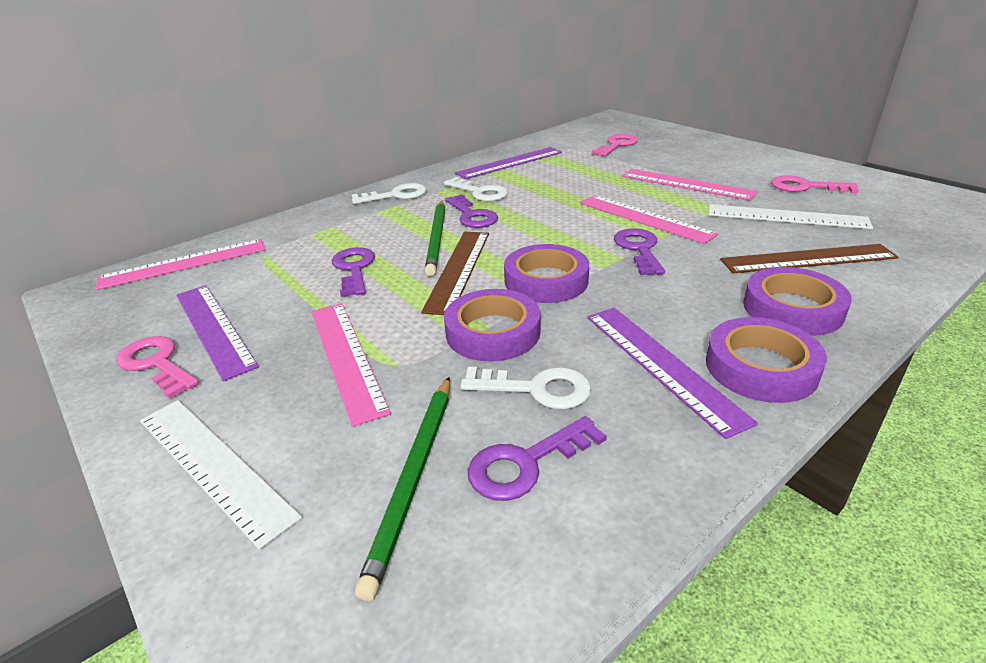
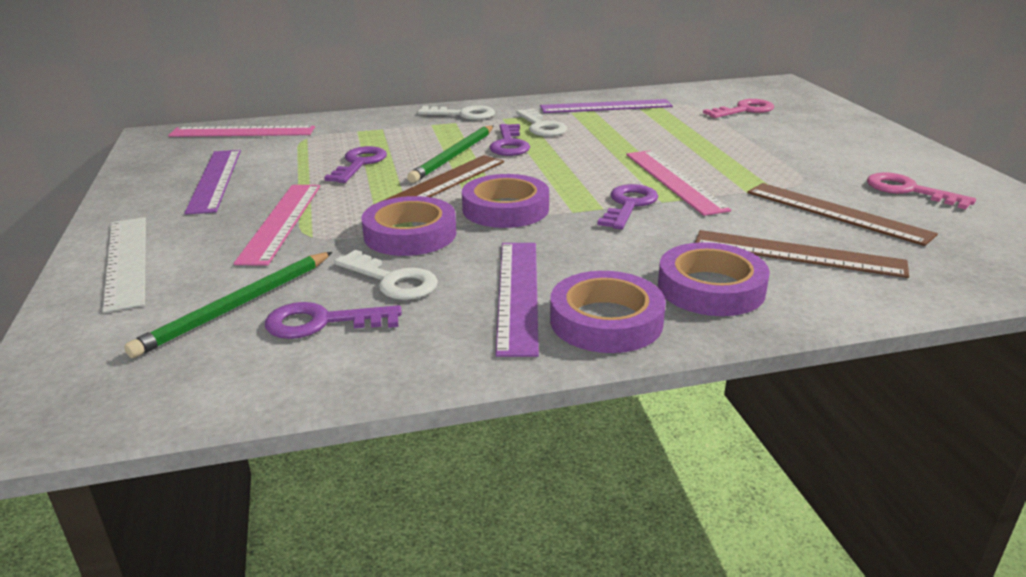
camera: 25 degrees right, 5 degrees down
pink key [116,336,199,398] -> none
pink ruler [622,169,758,201] -> none
white ruler [708,204,873,229] -> brown ruler [747,183,938,246]

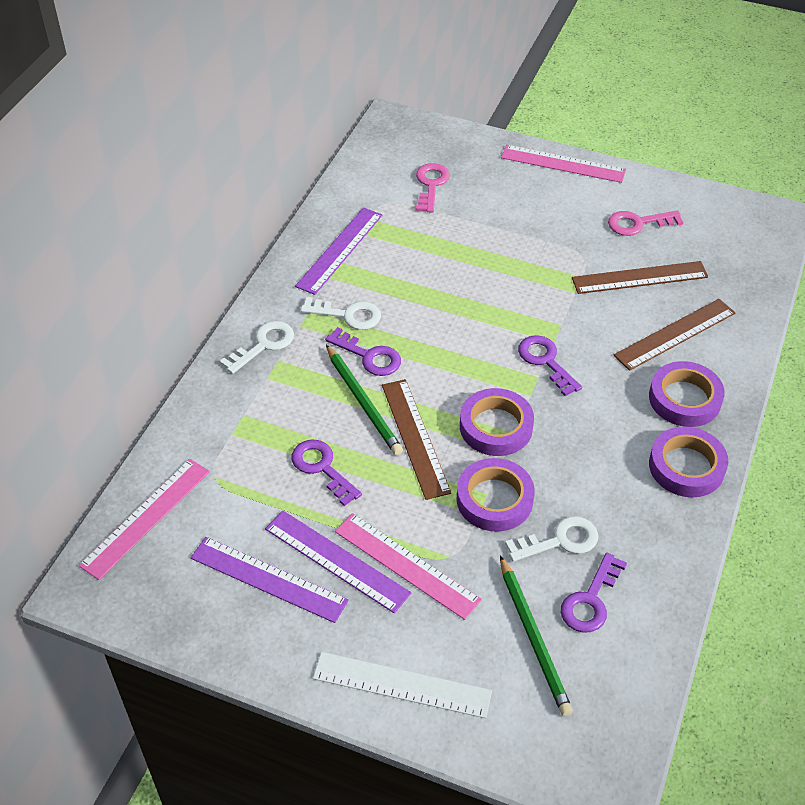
camera: 55 degrees left, 20 degrees up
purple ruler [496,243,539,357] -> purple ruler moved to [265,511,411,613]
pink ruler [626,150,731,216] -> pink ruler moved to [501,145,626,183]

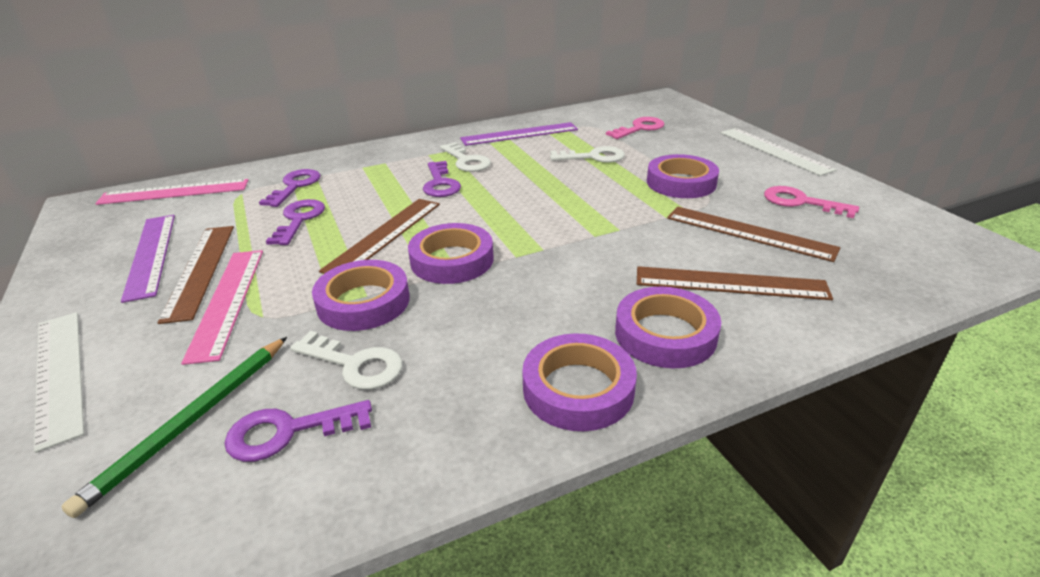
camera: 45 degrees right, 15 degrees down
white key [220,321,294,374] -> white key moved to [550,146,625,163]
purple ruler [265,511,411,613] -> brown ruler [157,226,234,324]
green pencil [326,345,403,455] -> none
pink ruler [501,145,626,183] -> white ruler [721,128,836,176]
purple key [518,335,582,396] -> purple key moved to [259,169,321,207]
none -> purple tape [647,154,719,198]

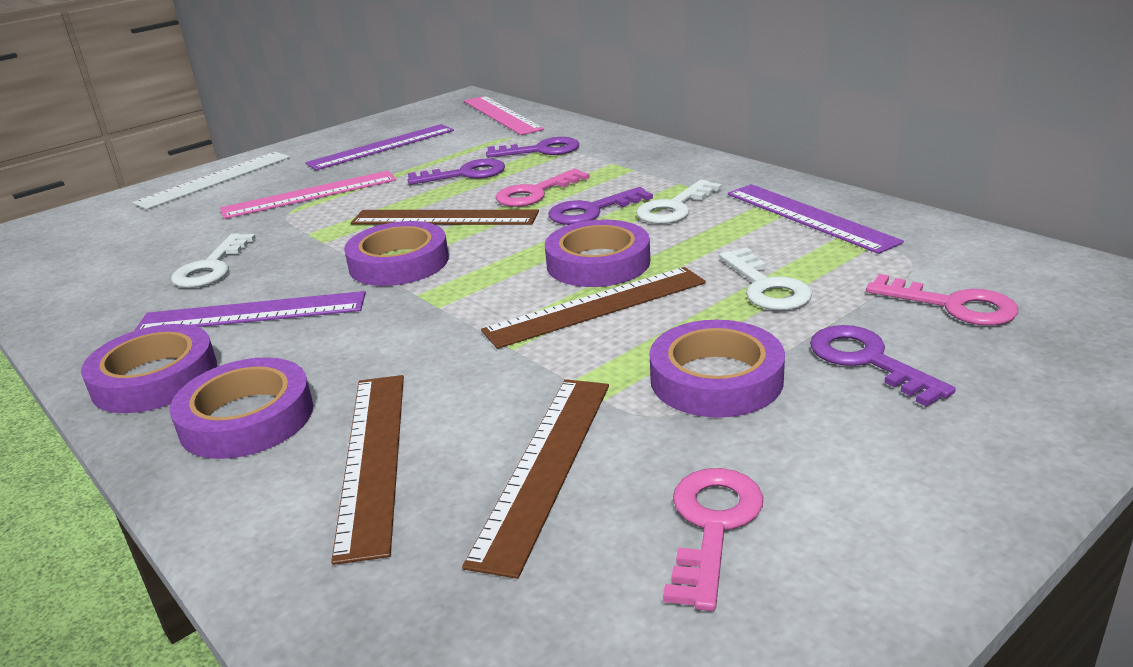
camera: 75 degrees right, 5 degrees down
green pencil [61,337,287,518] -> none
brown ruler [157,226,234,324] -> brown ruler moved to [481,267,706,349]
purple key [224,400,372,462] -> purple key moved to [810,325,956,407]
purple tape [312,260,410,331] -> purple tape moved to [545,220,650,287]
white ruler [721,128,836,176] -> none
none -> purple ruler [134,291,366,331]
none -> pink key [496,169,590,207]

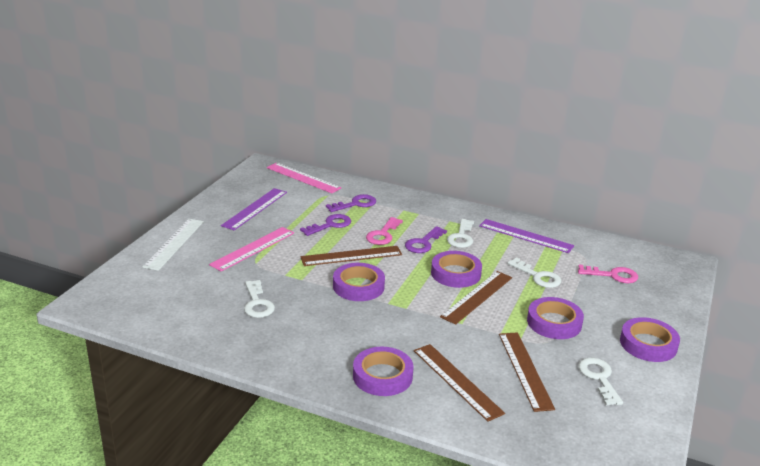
camera: 30 degrees left, 0 degrees up
purple tape [81,324,217,413] -> purple tape moved to [620,317,680,362]
purple ruler [134,291,366,331] -> none
pink key [663,468,763,611] -> white key [578,358,623,406]
purple key [810,325,956,407] -> none

